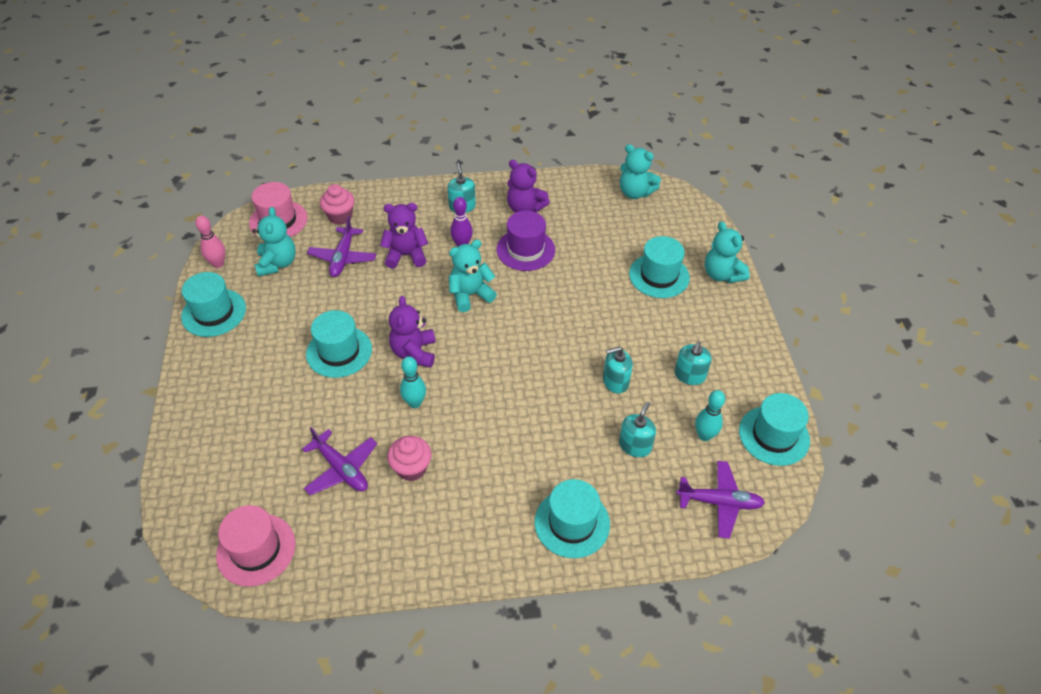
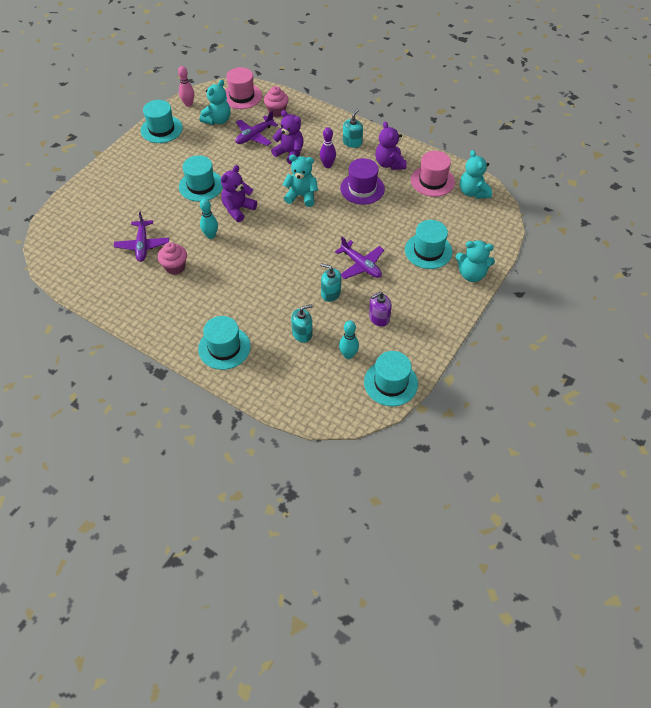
camera: 40 degrees right, 5 degrees up
pink hat [216,505,295,587] -> pink hat moved to [411,151,455,197]
turquoise soap dispenser [674,342,712,385] -> purple soap dispenser [369,292,392,327]
purple plane [676,461,765,539] -> purple plane moved to [335,237,384,279]
turquoise teddy bear [705,221,750,283] -> turquoise teddy bear turned 90 degrees counterclockwise [455,240,495,282]

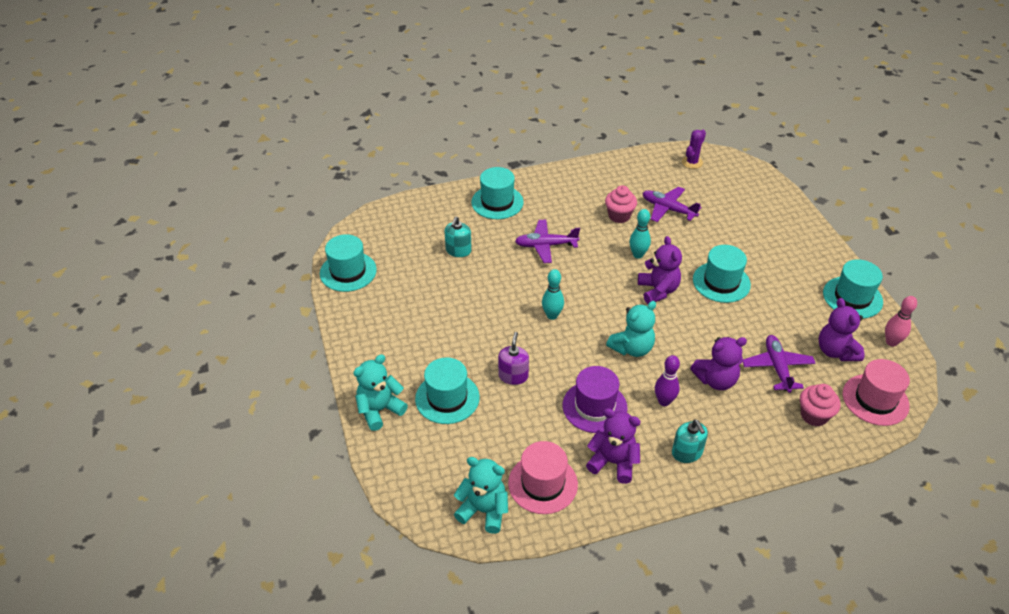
camera: 130 degrees right, 10 degrees down
turquoise teddy bear [200,80,230,125] -> purple teddy bear [819,298,864,361]
turquoise soap dispenser [320,263,341,302] -> none
purple plane [335,237,384,279] -> purple plane moved to [515,220,580,263]
turquoise bowling pin [339,320,359,359] -> turquoise bowling pin moved to [542,269,564,320]
purple soap dispenser [369,292,392,327] -> purple soap dispenser moved to [498,332,529,385]
none -> purple cactus [682,130,706,169]

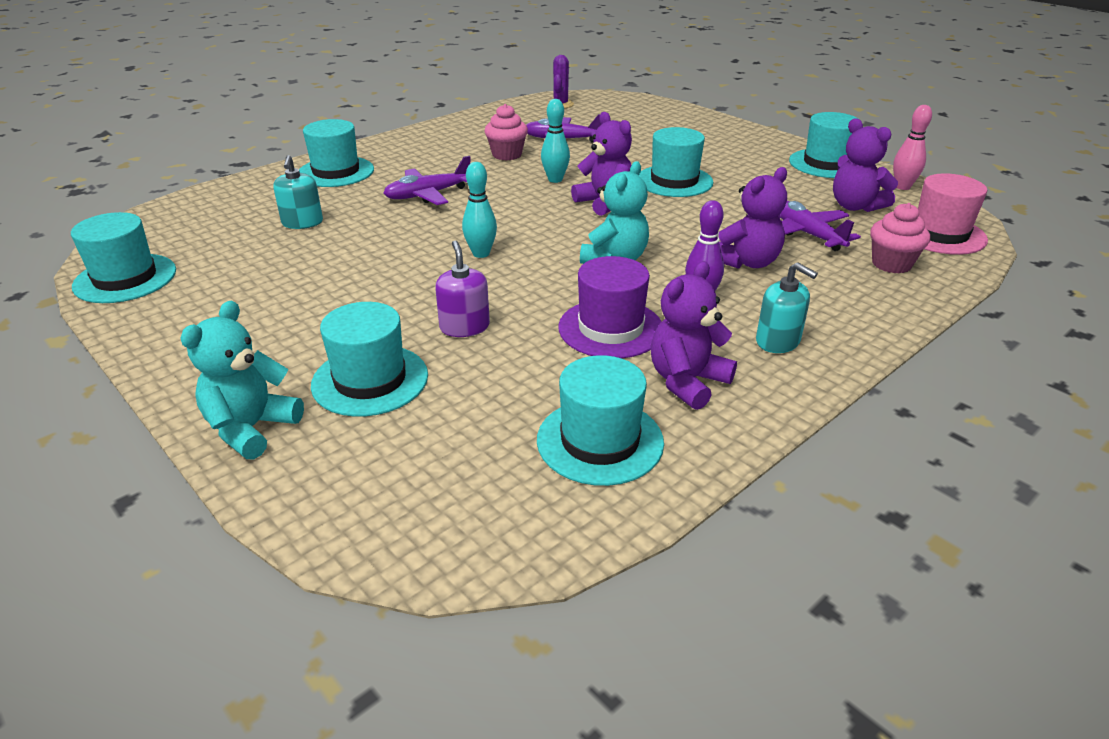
camera: 25 degrees left, 10 degrees down
turquoise teddy bear [454,457,508,534] -> none
pink hat [508,441,578,514] -> turquoise hat [537,355,664,486]
purple teddy bear [586,408,641,484] -> purple teddy bear turned 45 degrees counterclockwise [651,261,737,410]

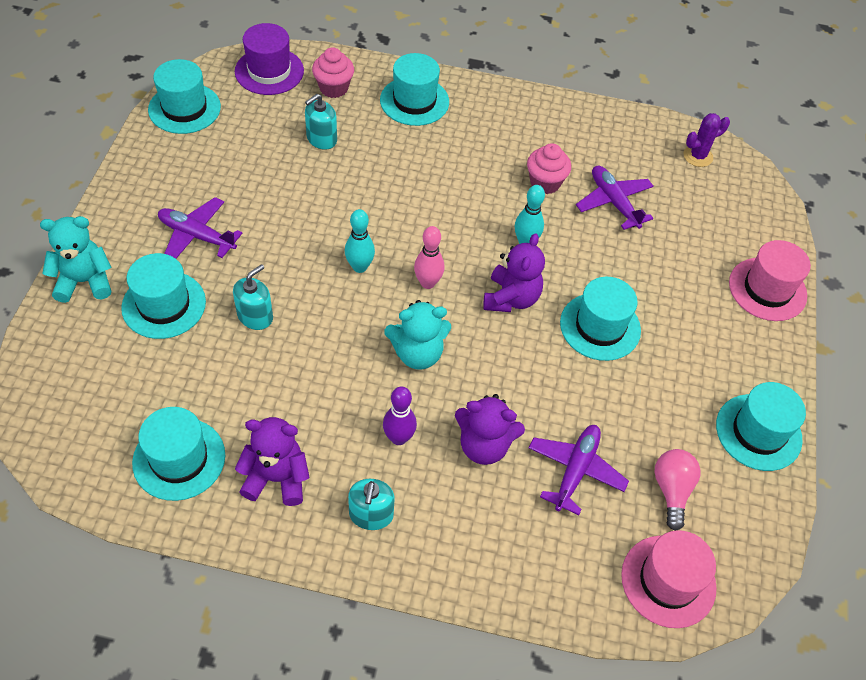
camera: 50 degrees right, 20 degrees up
purple plane [384,156,471,205] -> purple plane moved to [158,197,243,259]
purple soap dispenser [435,240,490,337] -> turquoise soap dispenser [233,264,273,330]
purple hat [558,256,662,358] -> purple hat moved to [235,23,304,95]
purple teddy bear [833,118,898,212] -> pink light bulb [654,449,700,531]
pink cupcake [870,203,930,274] -> pink cupcake moved to [312,47,354,98]
pink bowling pin [893,105,932,190] -> pink bowling pin moved to [414,226,445,289]
none -> pink hat [729,240,811,321]

